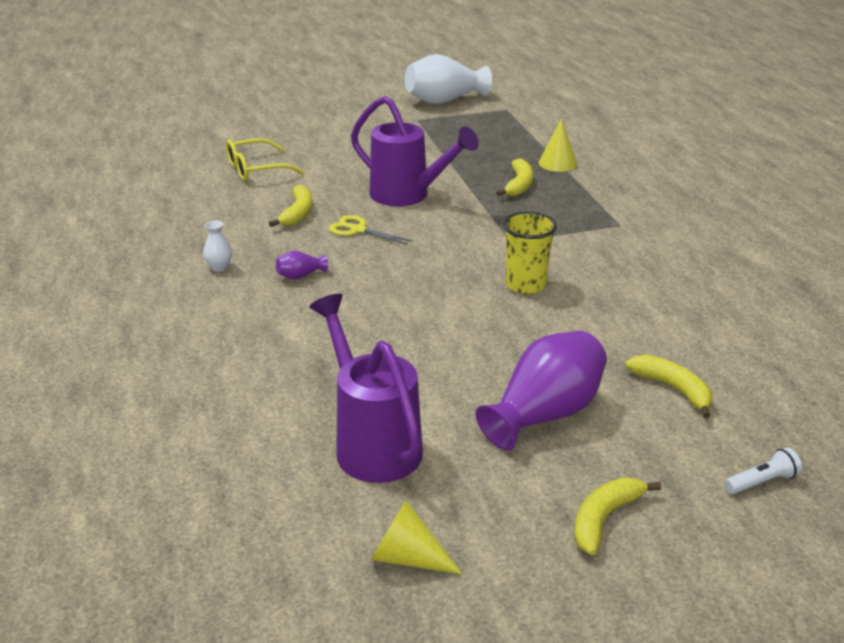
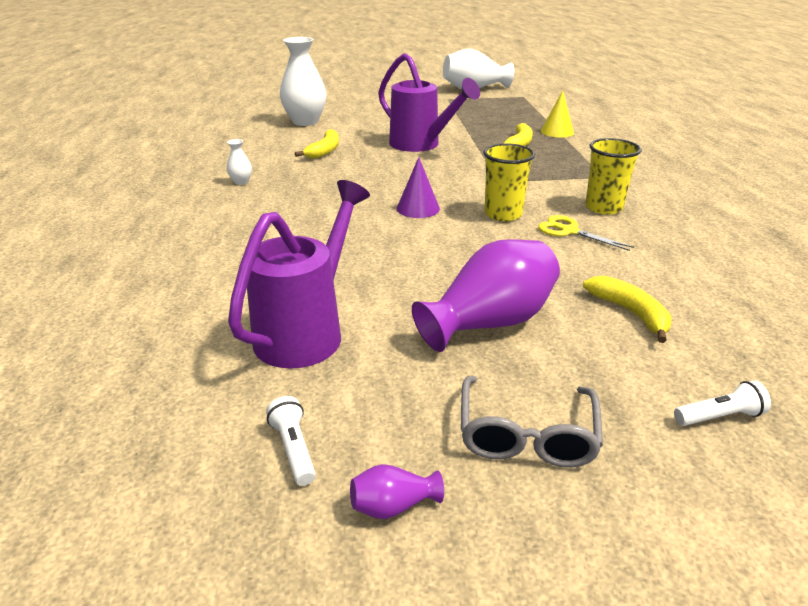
camera: 10 degrees right, 0 degrees up
yellow glasses [226,138,304,181] -> white vase [280,37,326,126]
purple vase [276,251,328,280] -> purple vase moved to [350,464,444,519]
purple watering can [309,294,423,483] -> purple watering can turned 45 degrees clockwise [228,180,370,369]
yellow scissors [329,215,413,245] -> yellow scissors moved to [538,215,634,251]
yellow cone [371,500,462,574] -> white flashlight [266,396,316,486]
yellow banana [574,478,661,555] -> grey glasses [461,376,603,468]
none -> purple cone [397,157,440,218]
none -> yellow cup [585,138,642,215]

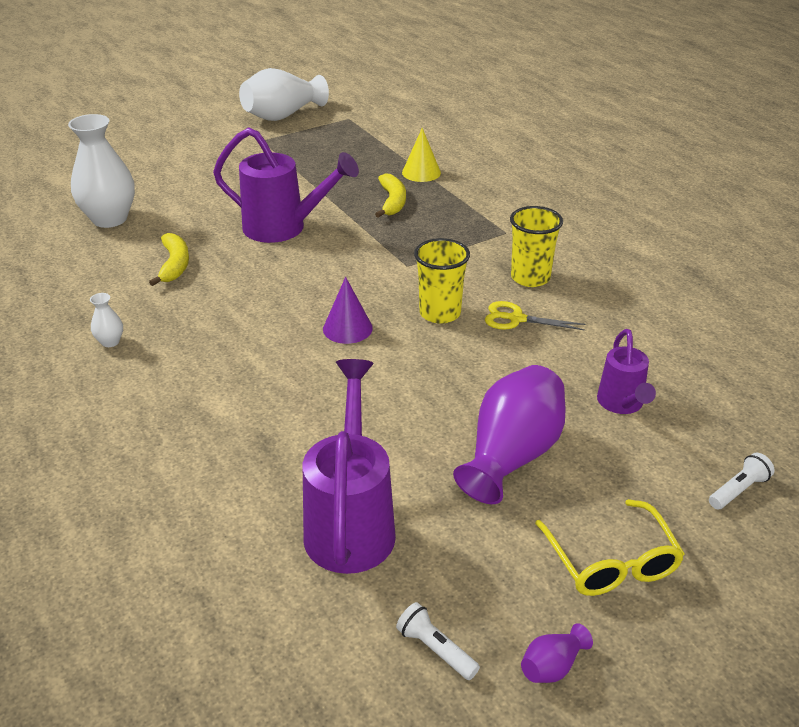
camera: 25 degrees left, 5 degrees up
grey glasses [461,376,603,468] -> yellow glasses [535,499,685,596]
yellow banana [583,276,671,343] -> purple watering can [597,329,656,414]

